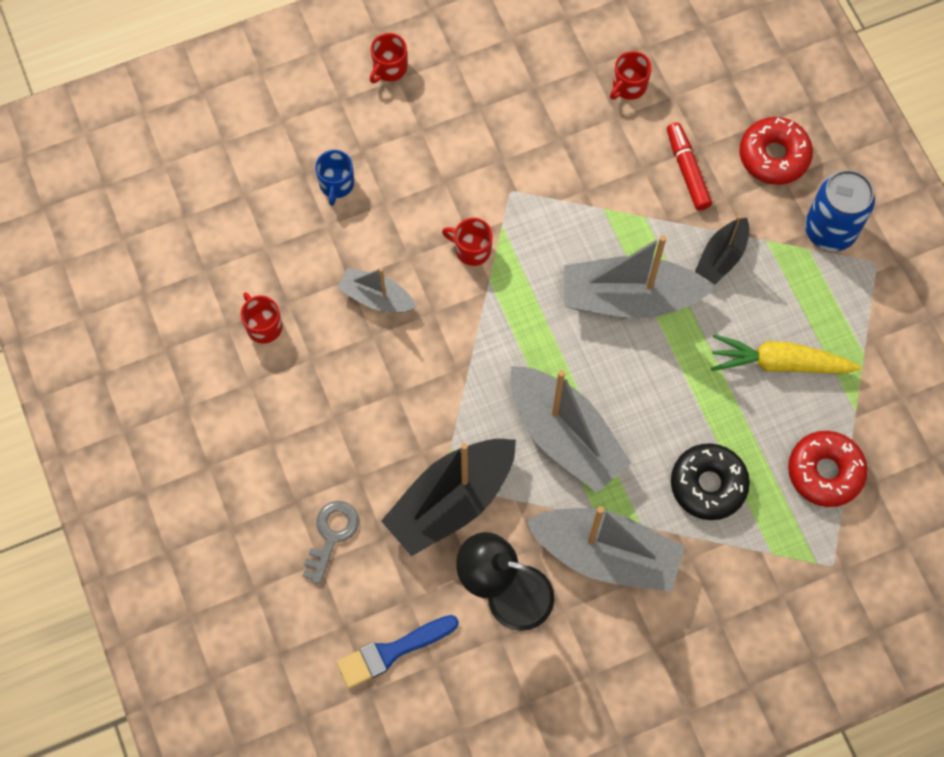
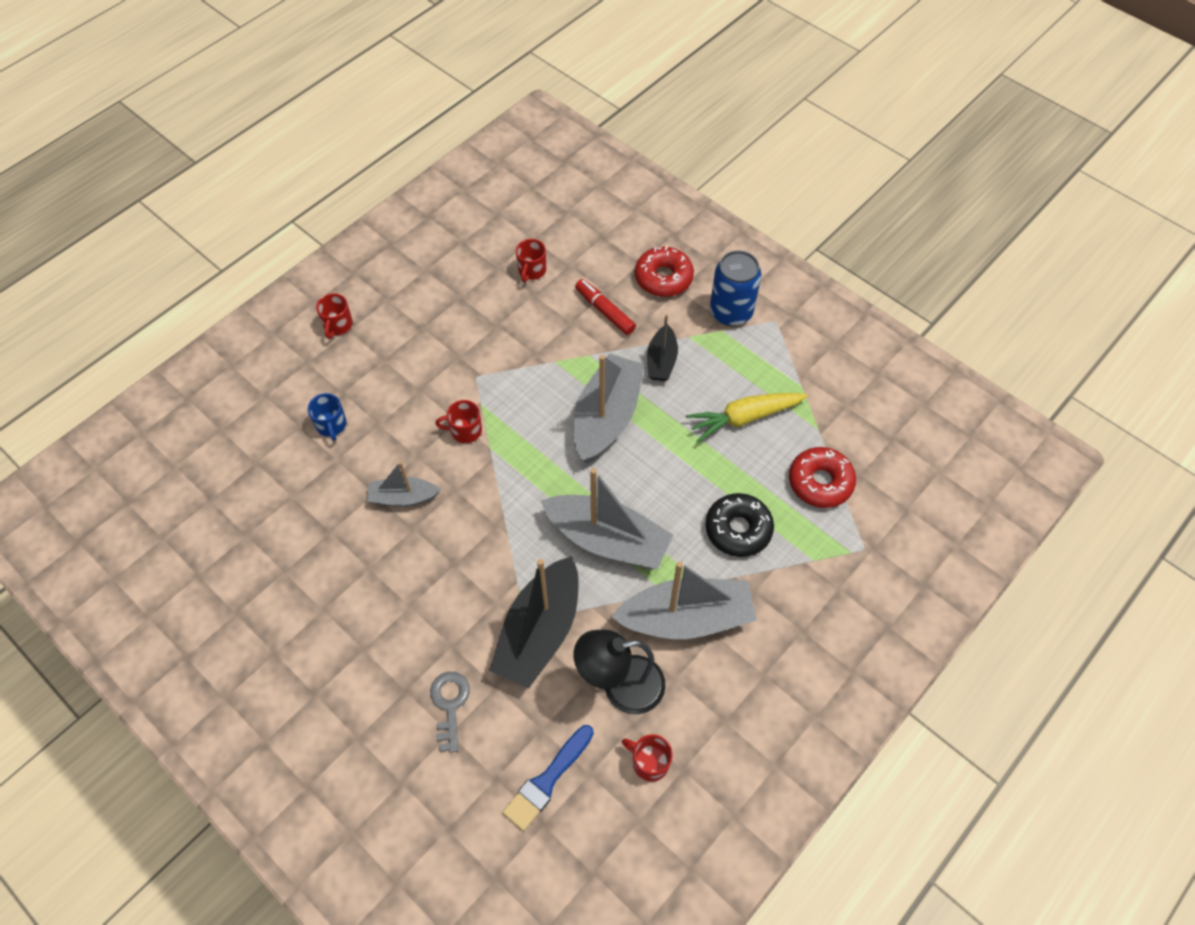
camera: 25 degrees left, 10 degrees down
red mug [241,292,283,344] -> red mug moved to [622,734,673,782]
grey boat [564,235,715,318] -> grey boat turned 135 degrees clockwise [573,353,645,463]

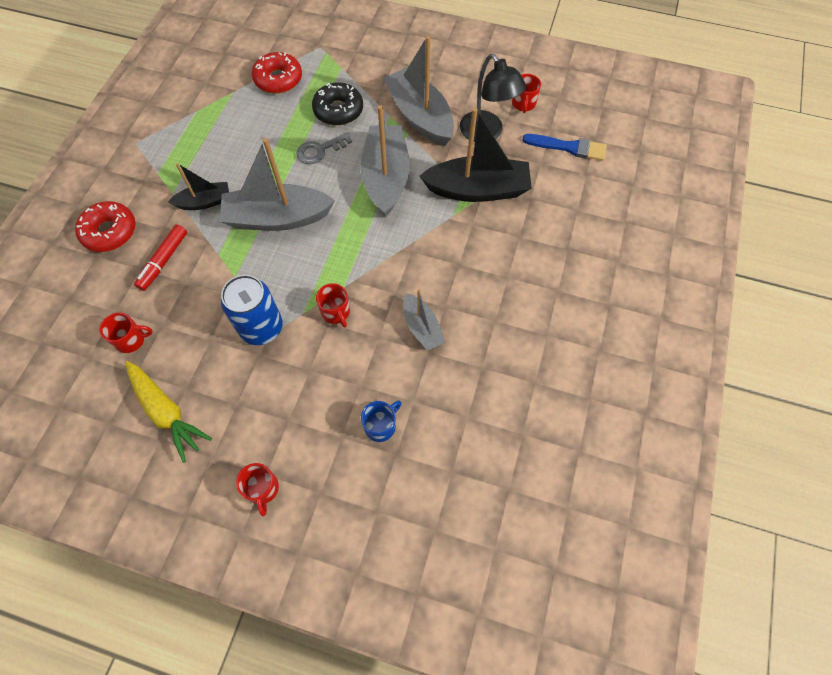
camera: 115 degrees left, 5 degrees up
red mug [316,293,353,339] -> red mug turned 90 degrees clockwise [236,463,279,516]
grey key [430,672,470,752] -> grey key moved to [296,132,352,164]
yellow carrot [686,393,808,442] -> yellow carrot moved to [125,361,212,463]
blue can [710,250,761,326] -> blue can moved to [221,275,283,345]

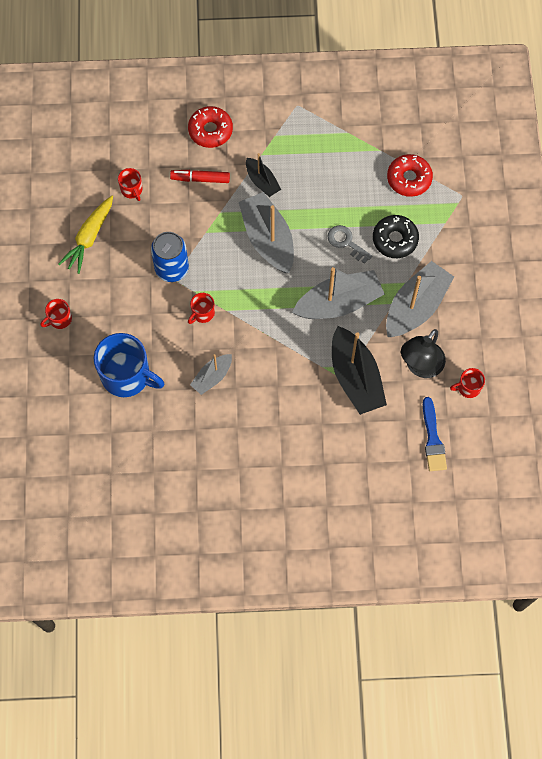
camera: 70 degrees right, 5 degrees up
blue mug [361,400,402,442] -> blue mug [94,333,164,397], size x2.11

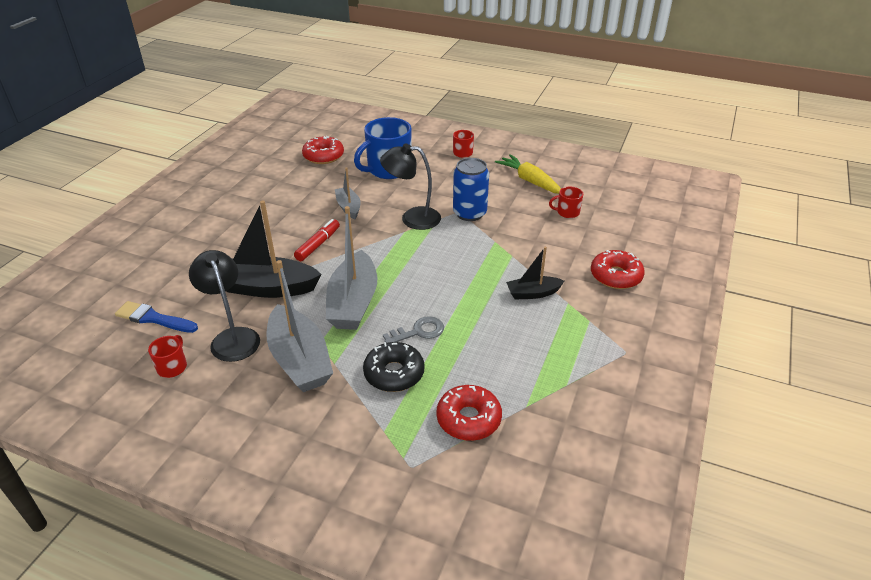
camera: 115 degrees right, 30 degrees down
red marker [170,170,230,183] -> red marker moved to [294,219,340,261]
red mug [188,293,215,324] -> black lamp [380,144,441,230]
grey boat [239,192,294,273] -> none
none -> red donut [302,136,344,164]

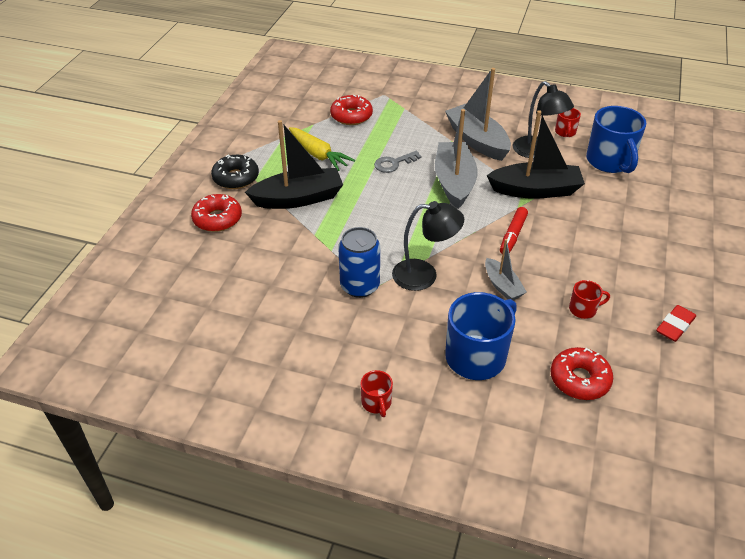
camera: 175 degrees right, 5 degrees up
blue brush [115,301,198,333] -> blue mug [586,106,646,173]
black donut [363,342,424,392] -> black donut moved to [211,154,259,189]
yellow carrot [495,154,561,194] -> yellow carrot moved to [289,127,355,171]
black boat [506,247,564,300] -> black boat [245,120,343,209], size x1.83
red mug [549,187,583,218] -> red mug moved to [569,280,610,319]
none -> red eraser [656,305,696,342]

